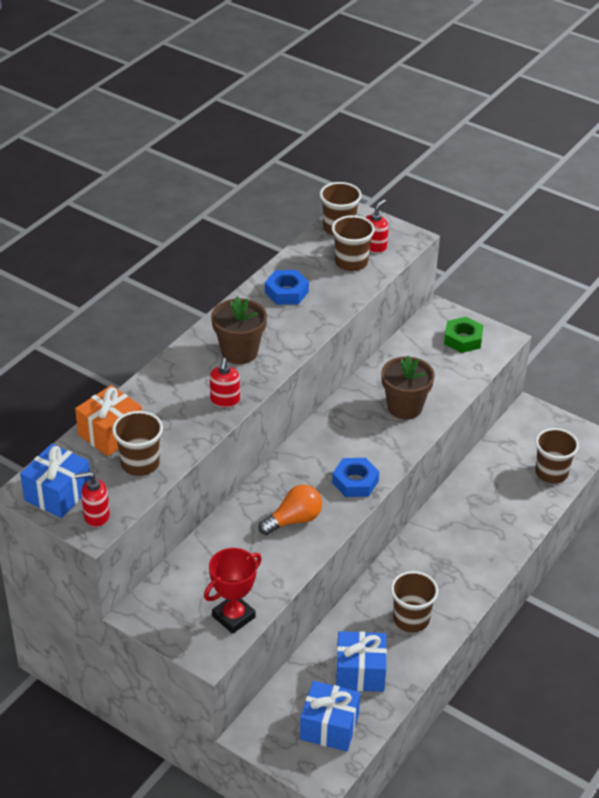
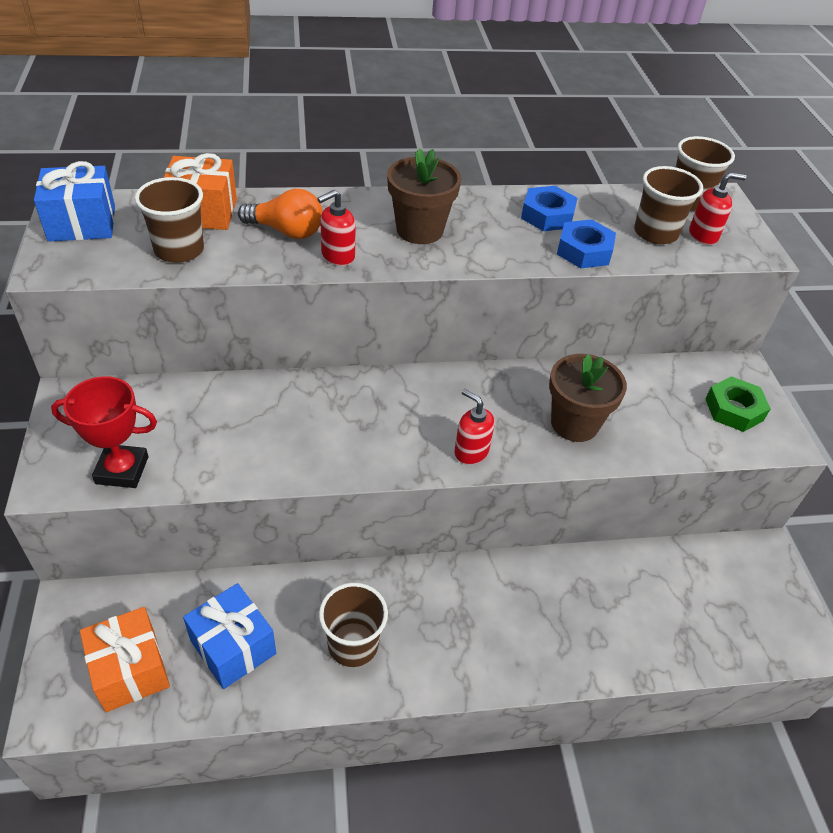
camera: 45 degrees right, 5 degrees up
red soap dispenser [74,472,110,527] -> red soap dispenser moved to [454,389,495,465]
orange light bulb [258,485,322,535] -> orange light bulb moved to [238,189,323,239]
blue gift [300,681,361,751] -> orange gift [80,607,170,712]
blue nut [332,458,379,497] -> blue nut moved to [557,219,616,268]
brown cup [535,428,579,484] -> none

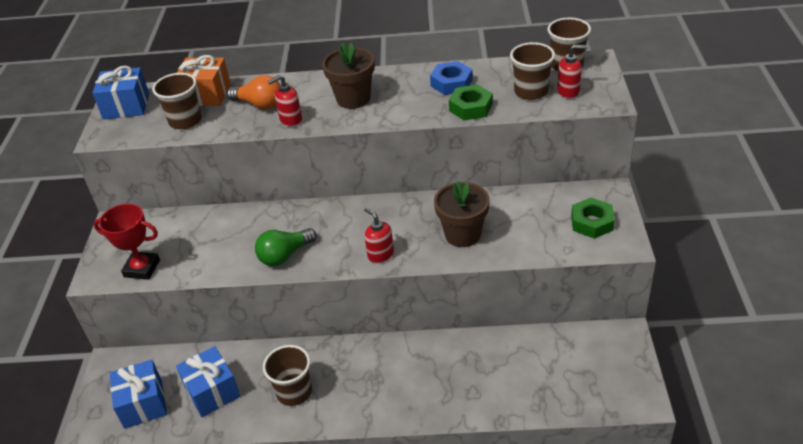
camera: 15 degrees right, 5 degrees down
orange gift [80,607,170,712] -> blue gift [110,360,167,429]
blue nut [557,219,616,268] -> green nut [449,84,493,120]
none -> green light bulb [255,228,317,266]

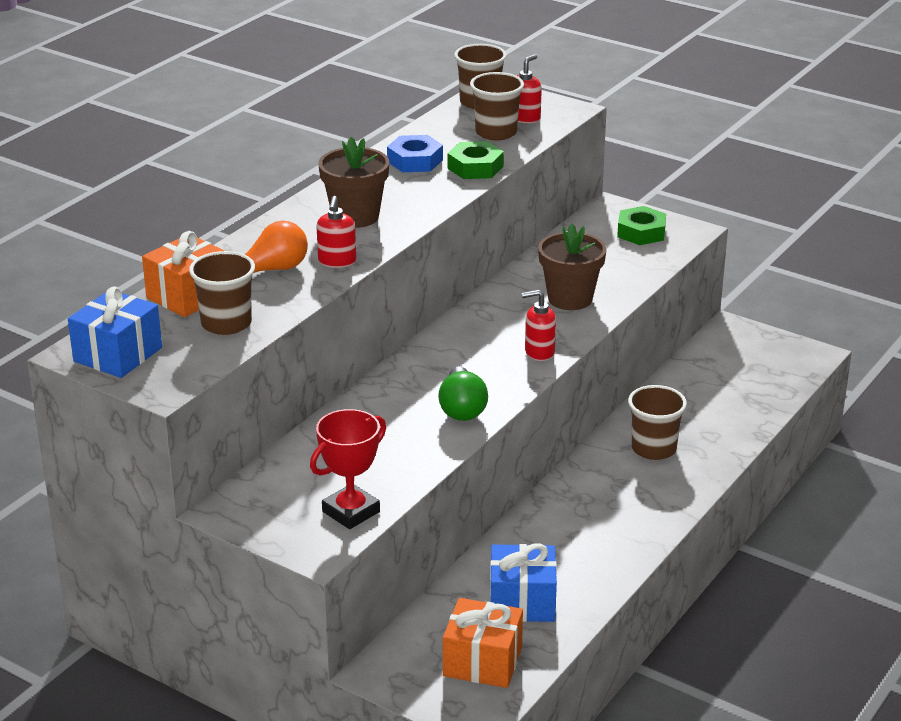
camera: 60 degrees left, 10 degrees down
blue gift [110,360,167,429] -> orange gift [443,598,523,688]
brown cup [263,345,312,406] -> brown cup moved to [628,385,687,460]

